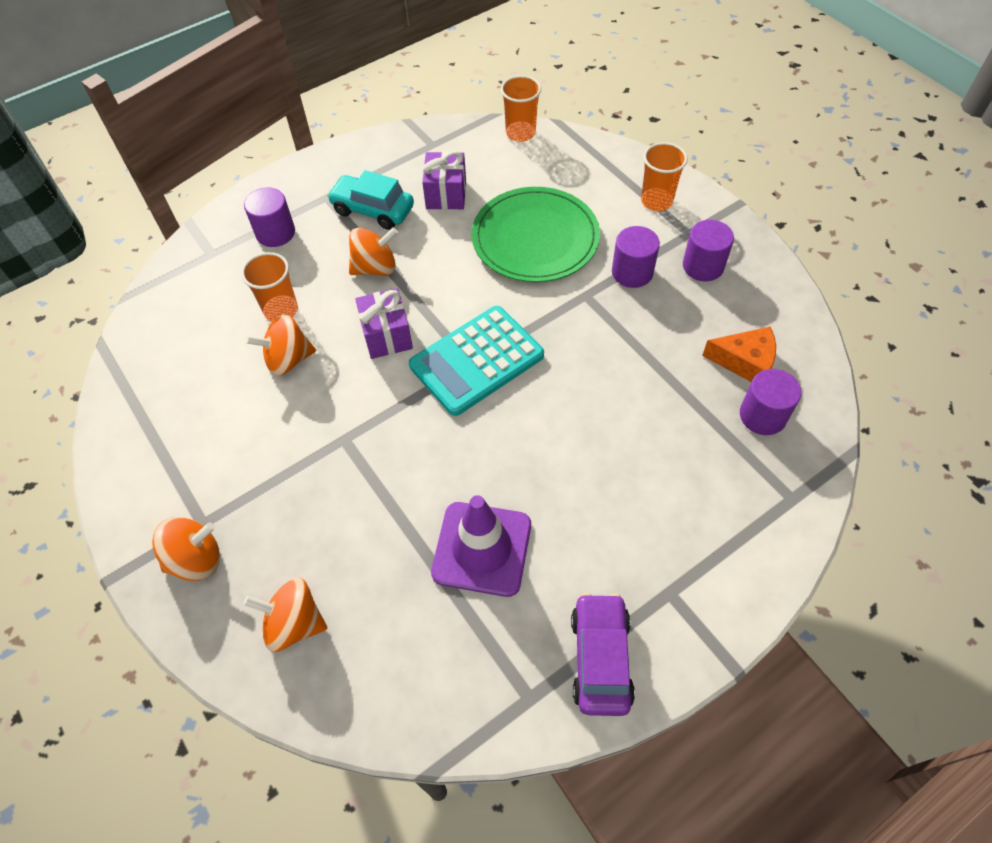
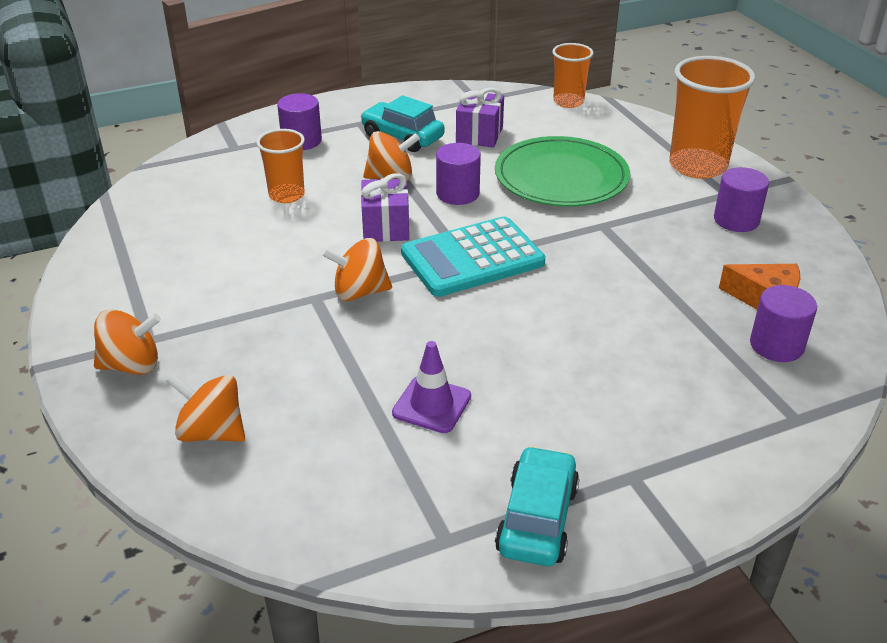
camera: 10 degrees right, 20 degrees down
orange spinning top [245,314,316,376] -> orange spinning top moved to [321,238,392,301]
purple traffic cone [431,495,531,597] -> purple traffic cone [392,341,471,433], size x0.65
purple car [571,593,635,716] -> turquoise car [495,446,579,566]
purple cylinder [612,226,660,288] -> purple cylinder moved to [436,143,481,205]
orange cup [641,142,688,211] -> orange cup [669,56,756,179], size x1.69

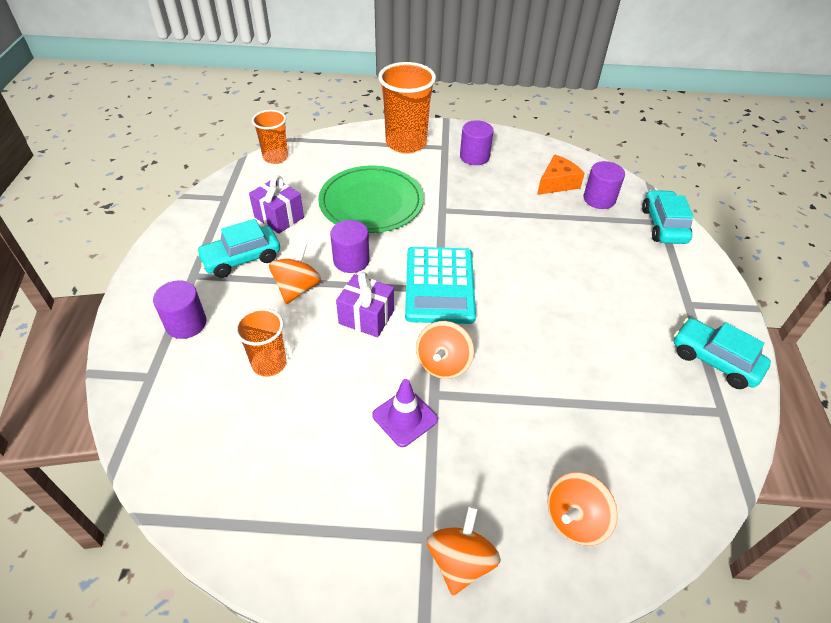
camera: 65 degrees left, 10 degrees up
purple traffic cone [392,341,471,433] -> purple traffic cone moved to [372,379,438,447]
none -> turquoise car [642,190,694,244]

